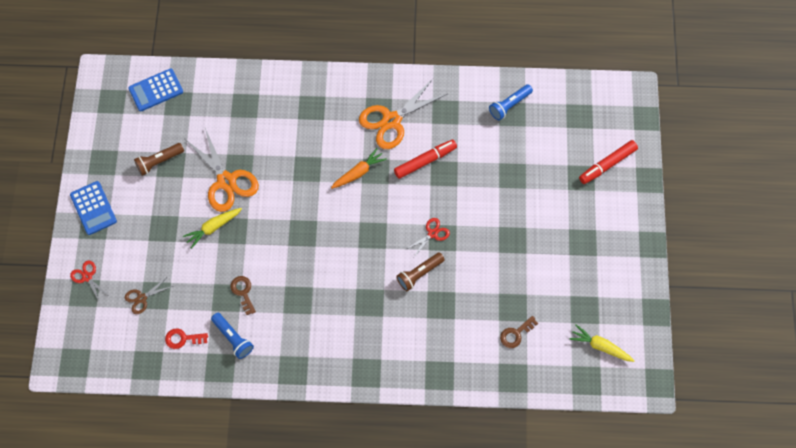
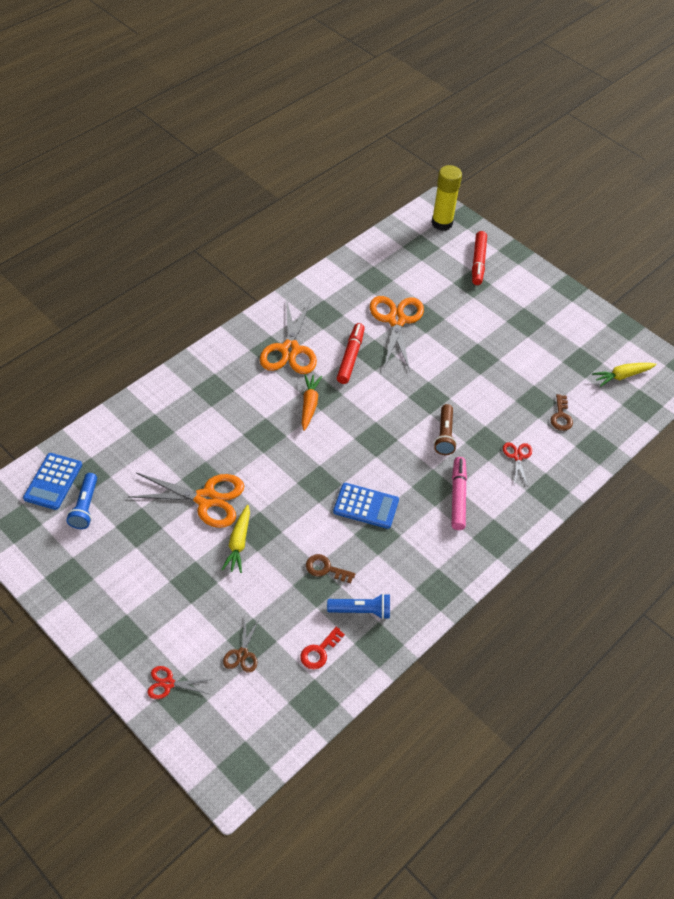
camera: 50 degrees left, 15 degrees down
blue calculator [70,181,117,235] -> blue calculator moved to [333,483,399,529]
brown flashlight [134,143,184,176] -> none
red scissors [406,218,450,257] -> red scissors moved to [503,443,532,487]
blue flashlight [489,84,533,120] -> blue flashlight moved to [66,473,97,529]
none -> orange scissors [370,296,424,371]
none -> yellow glue stick [432,165,462,231]
none -> pink marker [452,457,467,530]

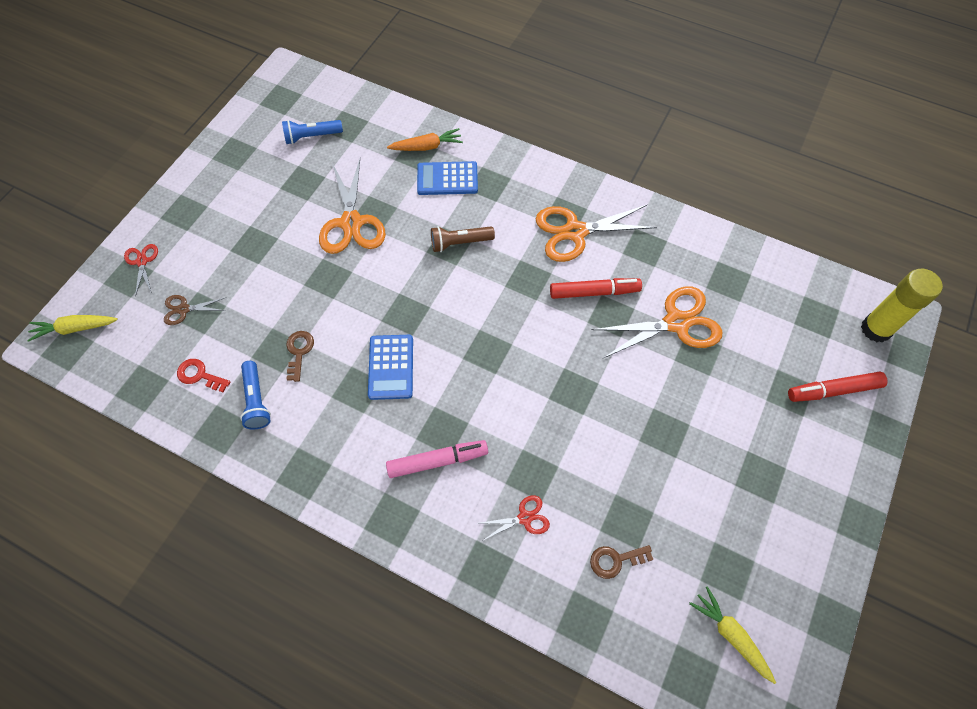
camera: 75 degrees right, 10 degrees up
blue calculator [23,453,82,510] -> blue calculator moved to [417,161,478,195]
yellow carrot [221,505,250,573] -> yellow carrot moved to [27,315,118,342]
orange carrot [302,374,322,431] -> orange carrot moved to [387,128,463,151]
brown flashlight [434,404,457,455] -> brown flashlight moved to [431,227,495,252]

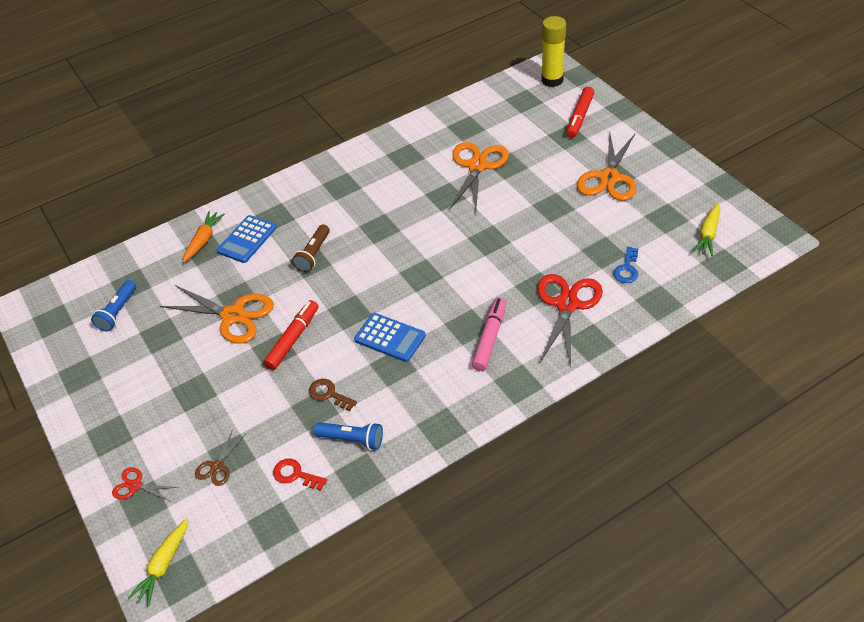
camera: 55 degrees left, 15 degrees down
red key [177,359,230,392] -> red key turned 60 degrees clockwise [273,459,327,491]
red scissors [481,495,550,541] -> red scissors [537,274,603,366], size x2.02
orange scissors [536,205,657,262] -> orange scissors moved to [577,134,636,201]
red marker [550,278,642,299] -> red marker moved to [263,300,318,370]
brown key [590,545,653,579] -> blue key [613,247,638,283]
yellow carrot [689,586,776,684] -> yellow carrot turned 60 degrees counterclockwise [693,203,720,256]

